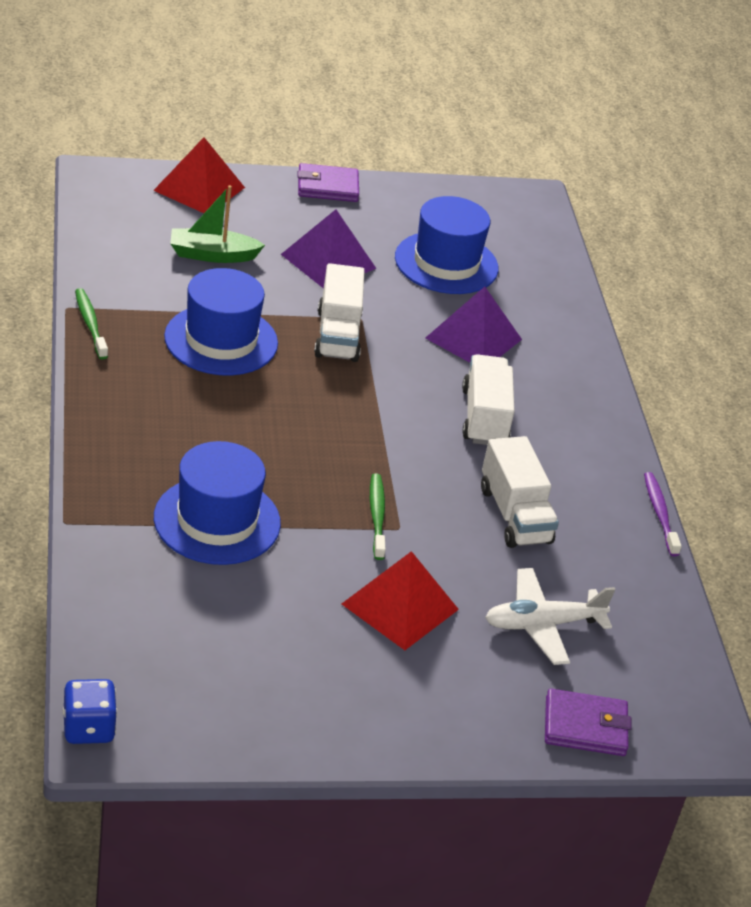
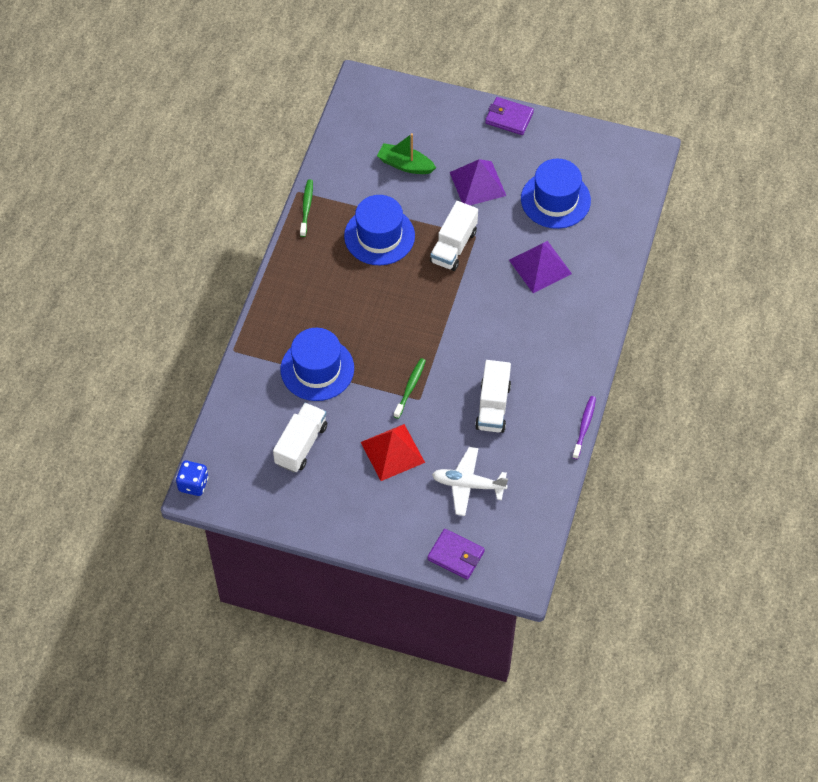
camera: 30 degrees right, 20 degrees up
red pyramid [153,137,245,213] -> none
white truck [462,354,515,445] -> white truck moved to [273,403,327,472]

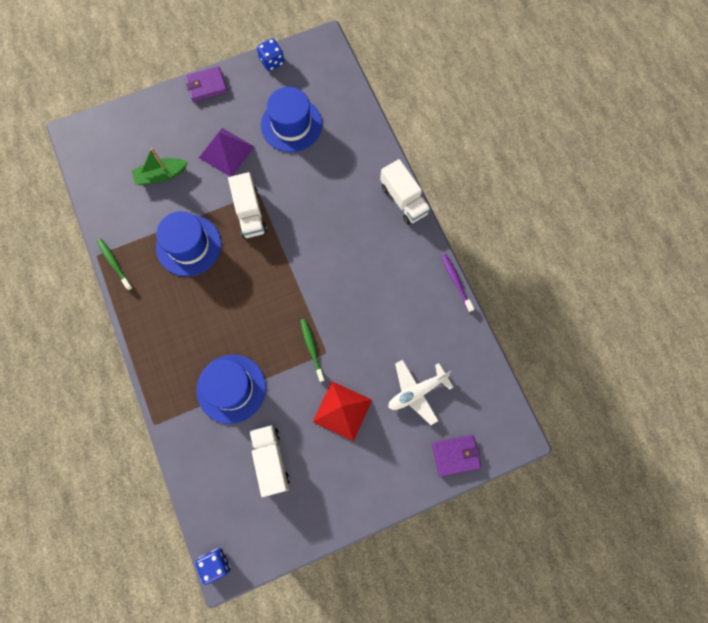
camera: 40 degrees left, 15 degrees up
white truck [475,360,511,433] -> white truck moved to [380,159,431,225]
purple pyramid [509,241,572,293] -> none
none -> blue dice [257,38,284,71]

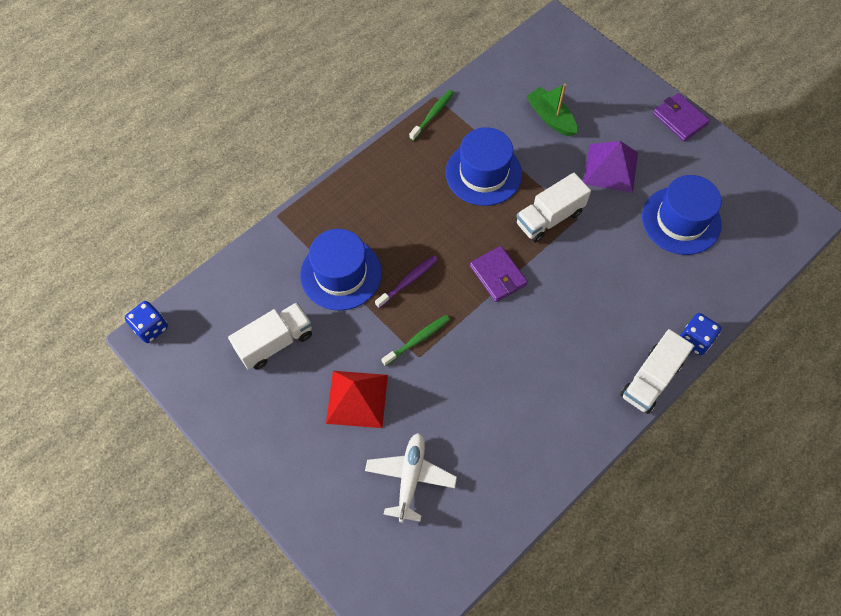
camera: 70 degrees right, 10 degrees down
blue dice [257,38,284,71] -> blue dice moved to [680,313,721,355]
white plane [388,360,453,425] -> white plane turned 60 degrees clockwise [365,433,457,523]
purple wallet [432,435,481,477] -> purple wallet moved to [470,246,528,302]
purple toothbrush [441,254,474,312] -> purple toothbrush moved to [375,256,437,308]

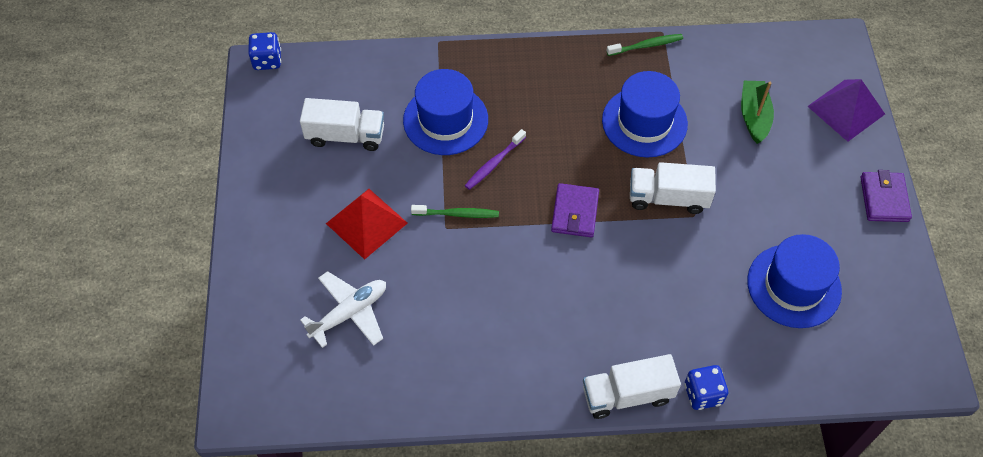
camera: 40 degrees right, 5 degrees down
purple toothbrush [375,256,437,308] -> purple toothbrush turned 135 degrees clockwise [465,129,526,190]
purple pyramid [584,141,638,193] -> purple pyramid moved to [807,79,885,142]

